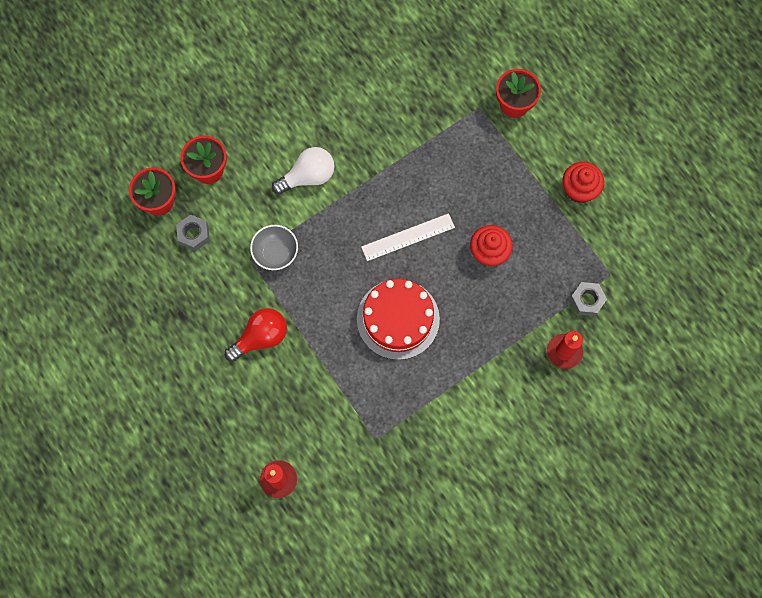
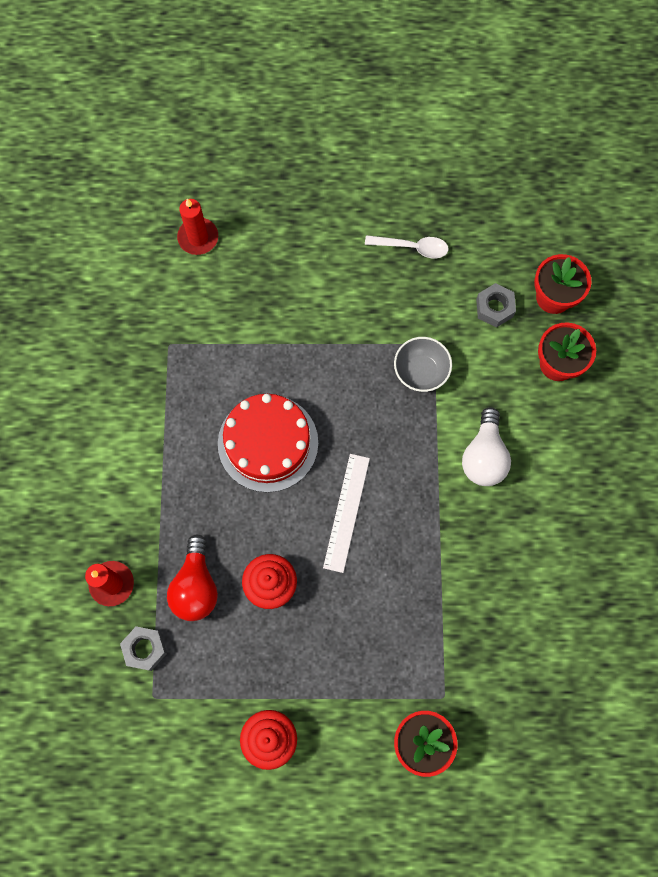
camera: 125 degrees right, 0 degrees up
red light bulb [225,308,287,362] -> red light bulb moved to [167,535,218,621]
none -> white spoon [365,235,449,259]

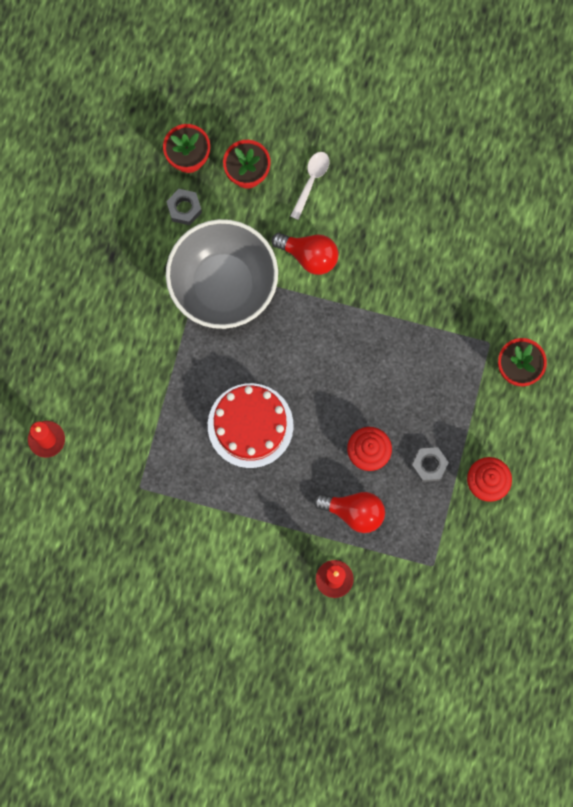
camera: 75 degrees left, 5 degrees up
grey nut [120,626,167,671] -> grey nut moved to [411,447,449,482]
white ruler [323,454,370,573] -> none
white spoon [365,235,449,259] -> white spoon moved to [290,152,329,220]
grey bowl [394,337,452,392] -> grey bowl [166,219,278,329], size x2.24
white light bulb [462,407,511,486] -> red light bulb [271,233,338,275]

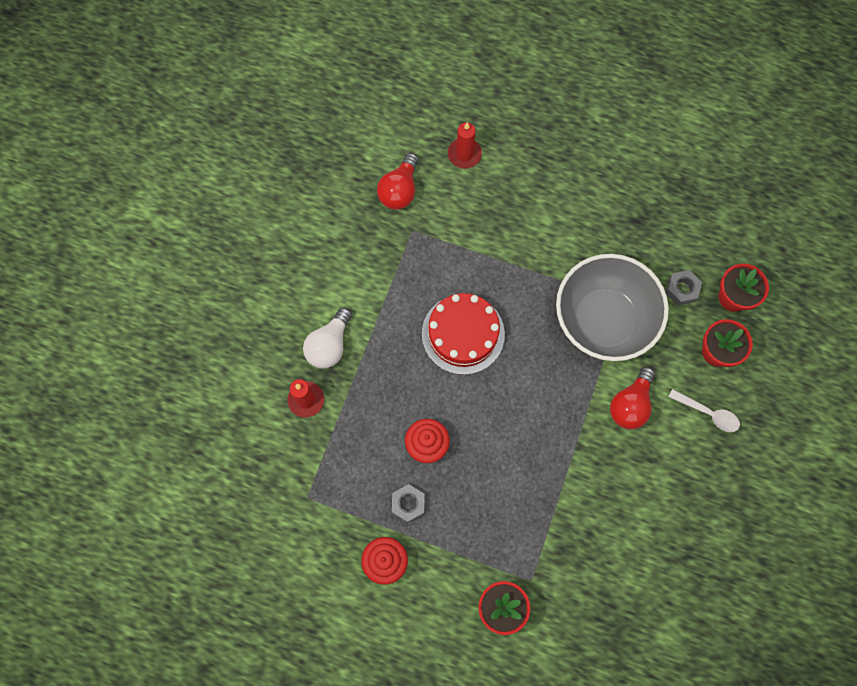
camera: 95 degrees right, 5 degrees down
red light bulb [314,492,385,533] -> red light bulb moved to [377,153,419,210]
none -> white light bulb [303,307,352,369]

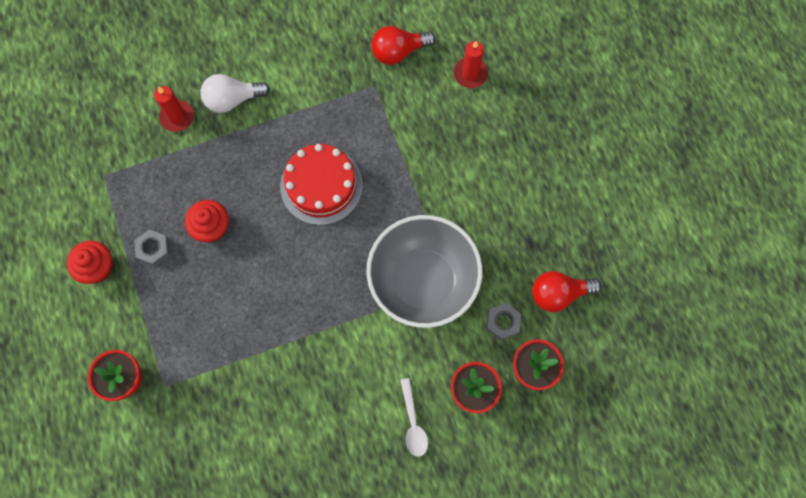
camera: 50 degrees right, 0 degrees up
red light bulb [610,367,655,429] -> red light bulb moved to [532,271,601,312]

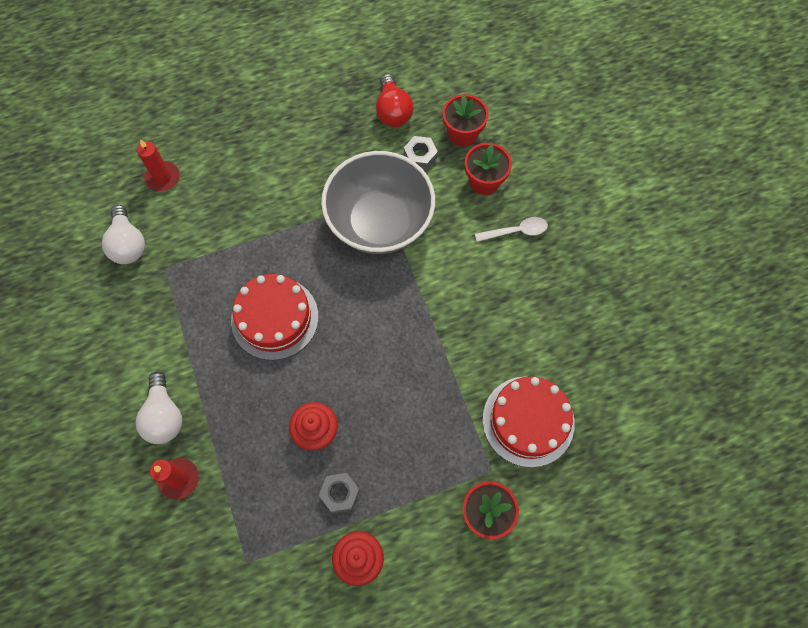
camera: 90 degrees left, 5 degrees down
red light bulb [371,26,435,65] -> white light bulb [102,205,145,264]
none -> red cake [483,376,575,468]

